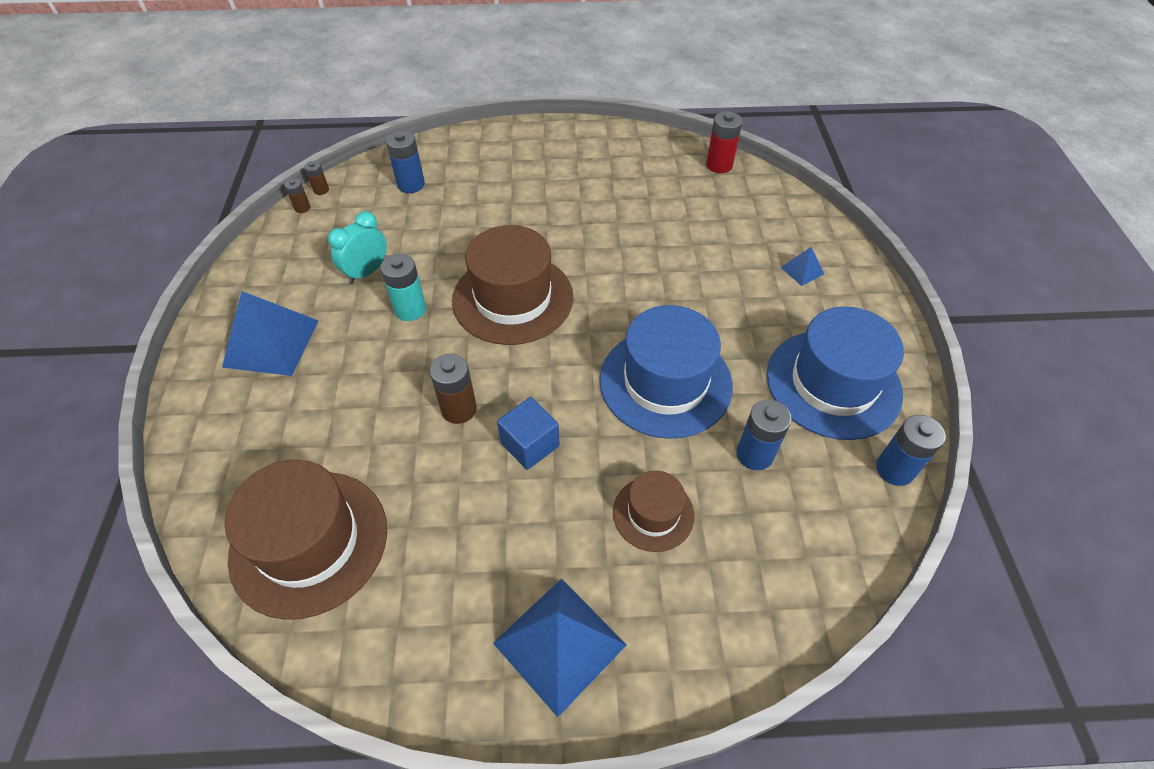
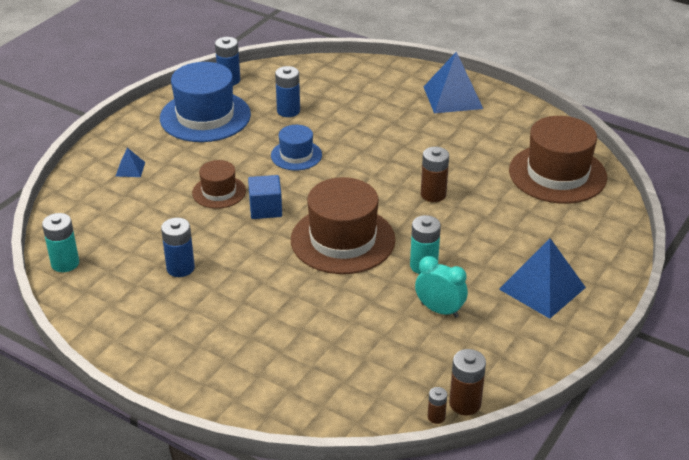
camera: 145 degrees left, 15 degrees down
brown battery [285,179,310,213] -> brown battery [449,349,486,415], size x1.80
turquoise clock [328,211,387,283] -> turquoise clock turned 135 degrees counterclockwise [415,256,468,318]
blue battery [386,130,425,193] -> blue battery moved to [161,218,195,277]
blue cube [497,397,560,470] -> blue cube moved to [248,175,282,219]
blue hat [600,305,733,439] -> blue hat [271,125,322,170], size x0.54
brown hat [613,471,694,552] -> brown hat moved to [192,160,246,209]
red battery [706,111,743,173] -> turquoise battery [42,213,79,272]

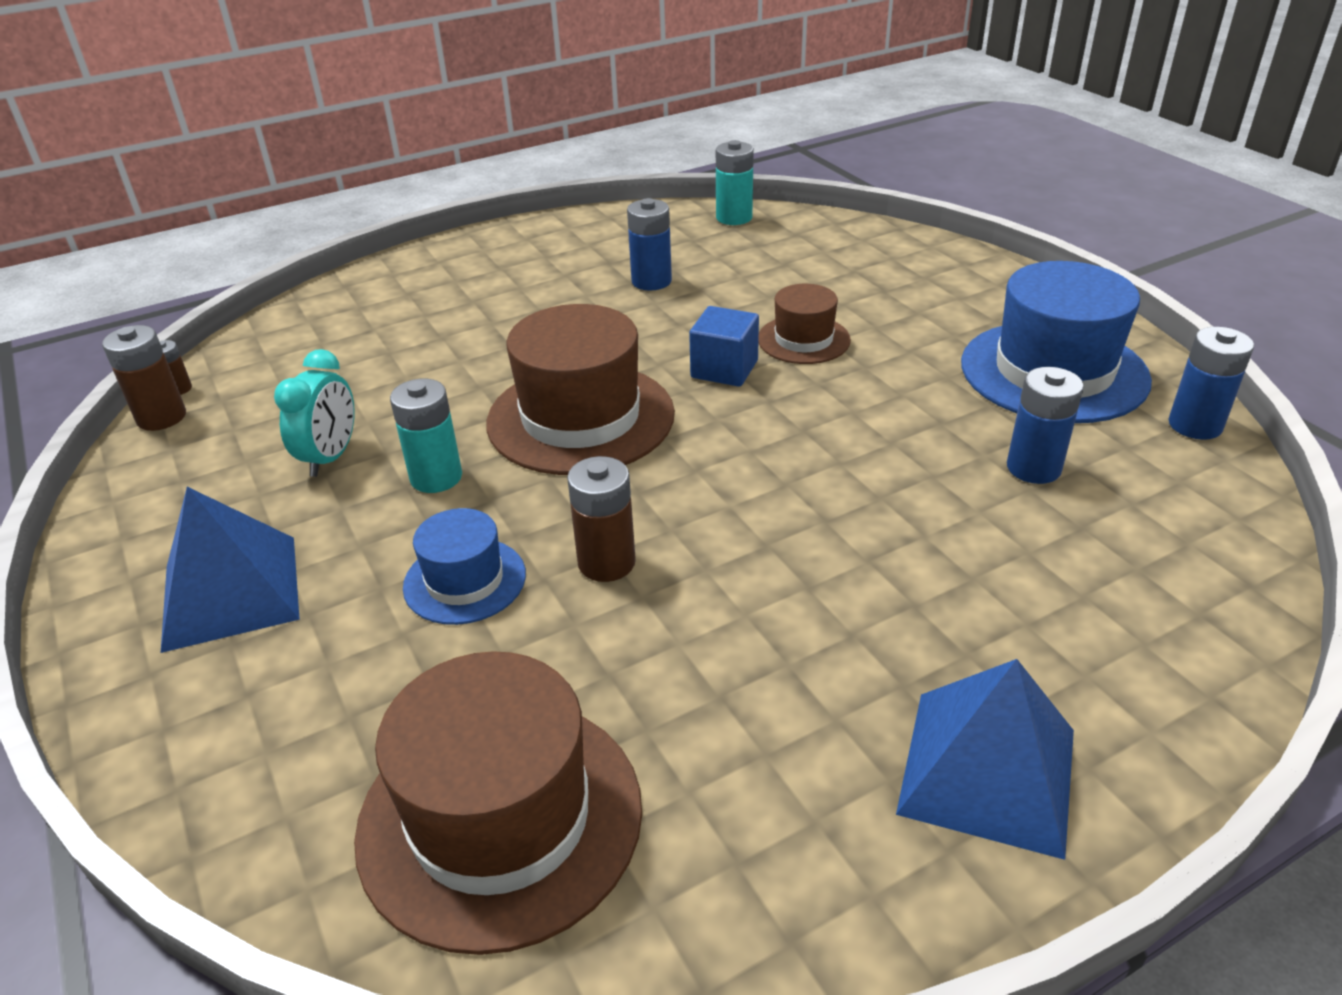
camera: 120 degrees right, 0 degrees up
blue pyramid [115,148,145,177] -> none
blue hat [271,125,322,170] -> blue hat moved to [403,508,526,625]
turquoise clock [415,256,468,318] -> turquoise clock turned 45 degrees counterclockwise [274,349,355,477]

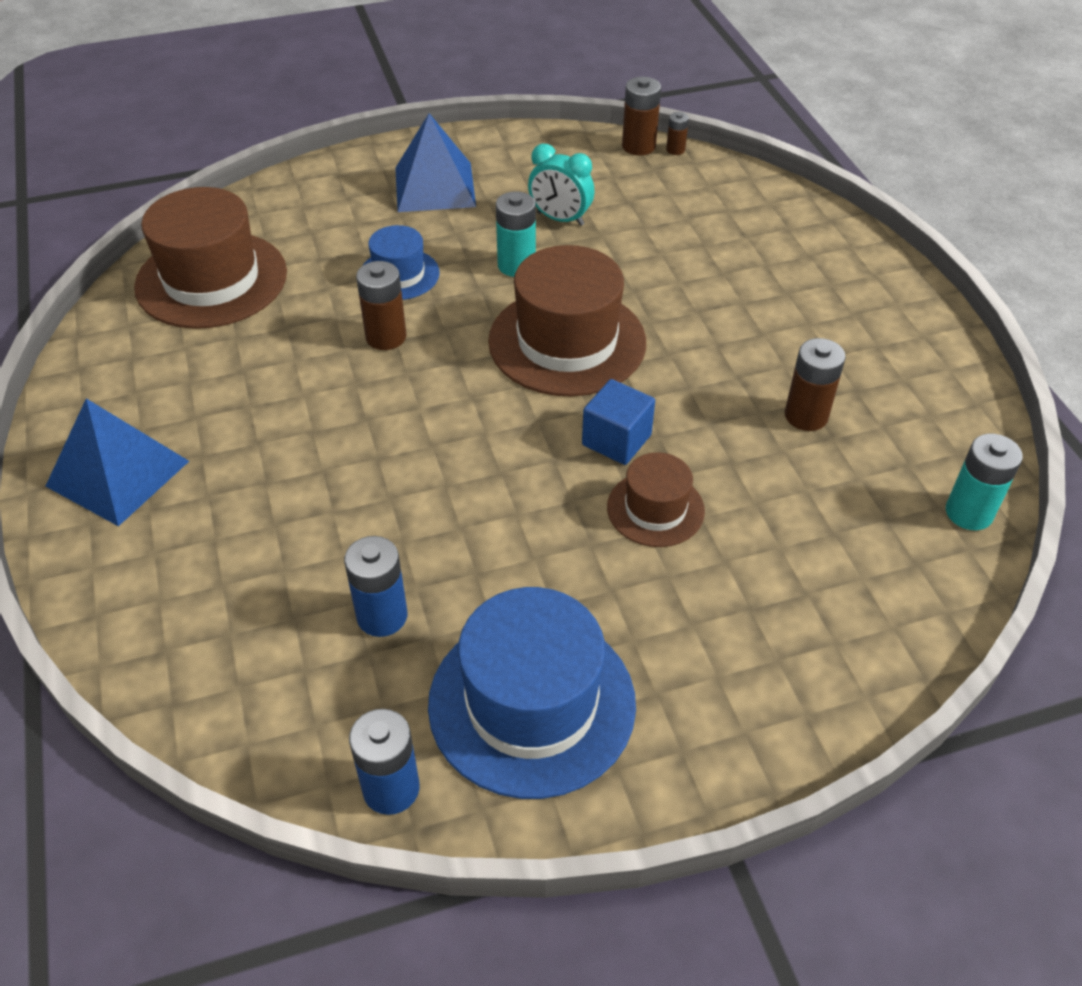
camera: 100 degrees right, 10 degrees up
blue battery [627,198,672,291] -> brown battery [785,338,846,431]

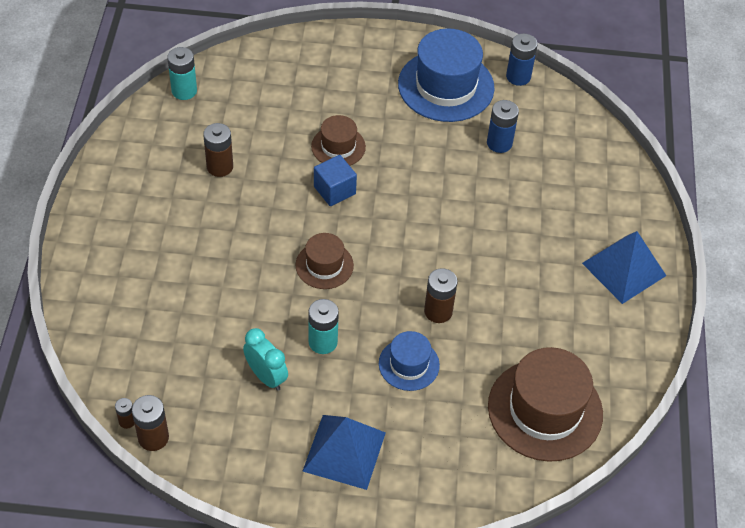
camera: 160 degrees left, 5 degrees up
brown hat [488,245,646,397] -> brown hat [295,233,354,289], size x0.54

